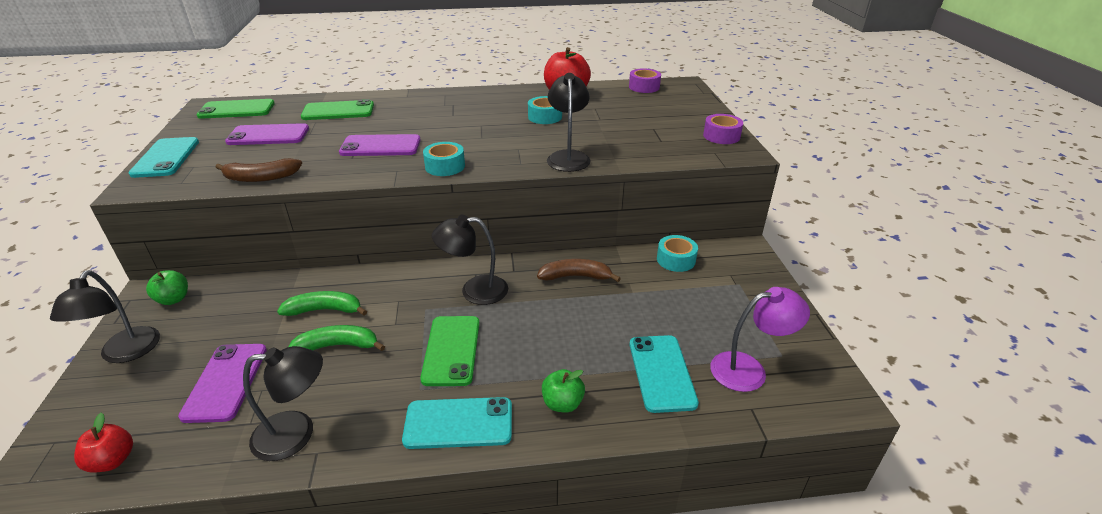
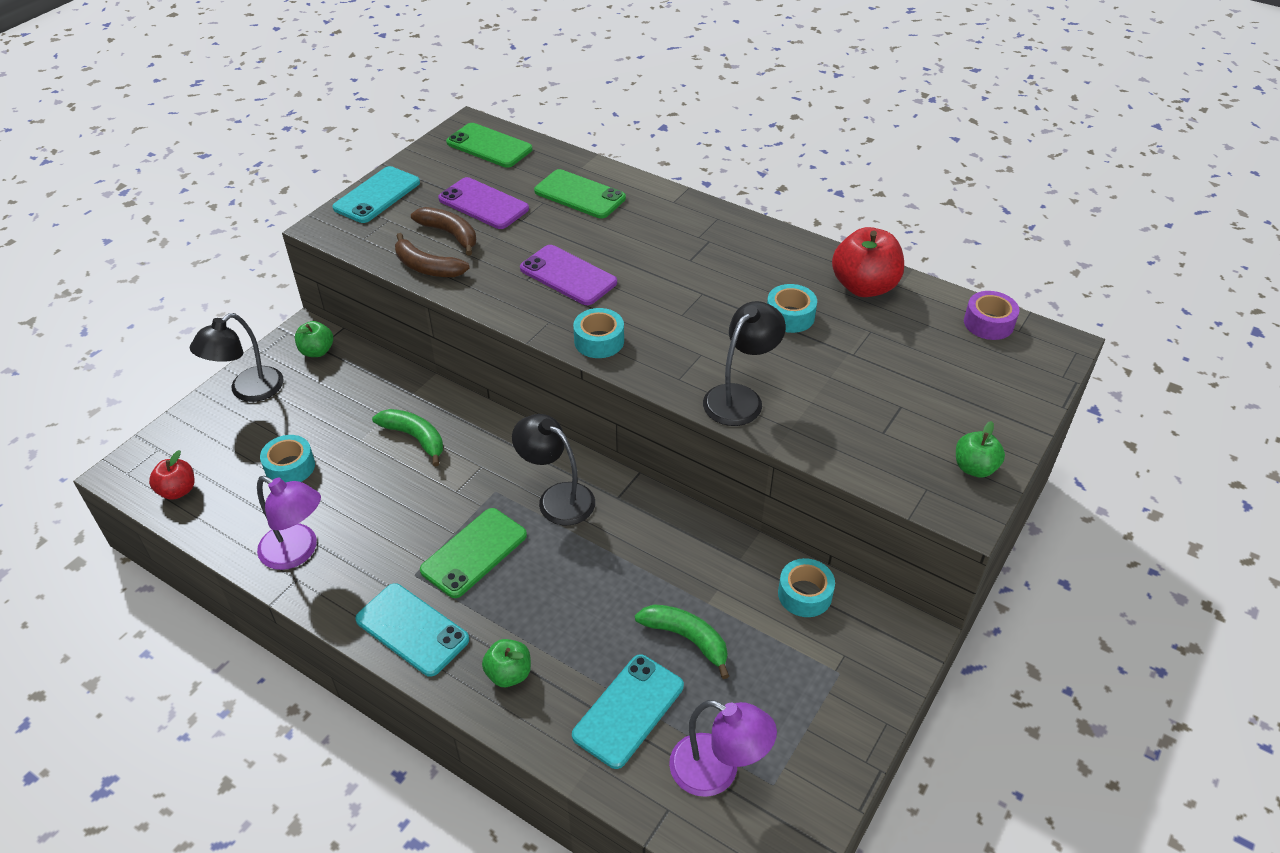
camera: 40 degrees right, 10 degrees up
purple phone [178,344,267,423] -> turquoise tape [260,435,315,483]
black lamp [243,346,323,461] -> purple lamp [257,476,321,570]
green banana [288,325,385,351] -> green banana moved to [635,604,729,679]
brown banana [537,259,621,282] -> brown banana moved to [411,207,476,256]
purple tape [703,114,743,144] -> green apple [956,421,1005,477]

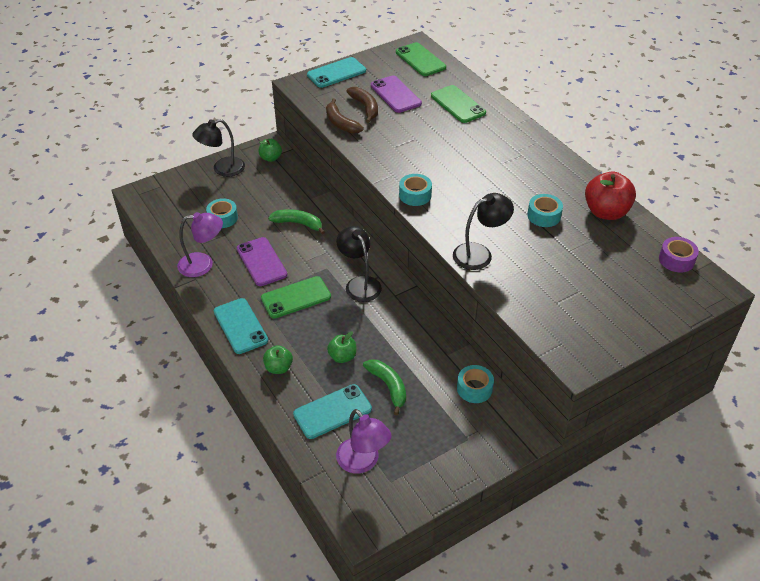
camera: 25 degrees right, 0 degrees up
red apple [149,450,195,500] -> none
purple lamp [257,476,321,570] -> purple lamp turned 60 degrees counterclockwise [177,212,223,277]
green banana [372,409,443,466] -> green banana turned 45 degrees counterclockwise [268,209,325,235]
purple phone [520,245,617,305] -> purple phone moved to [237,237,287,286]
green apple [956,421,1005,477] -> green apple moved to [327,331,356,363]

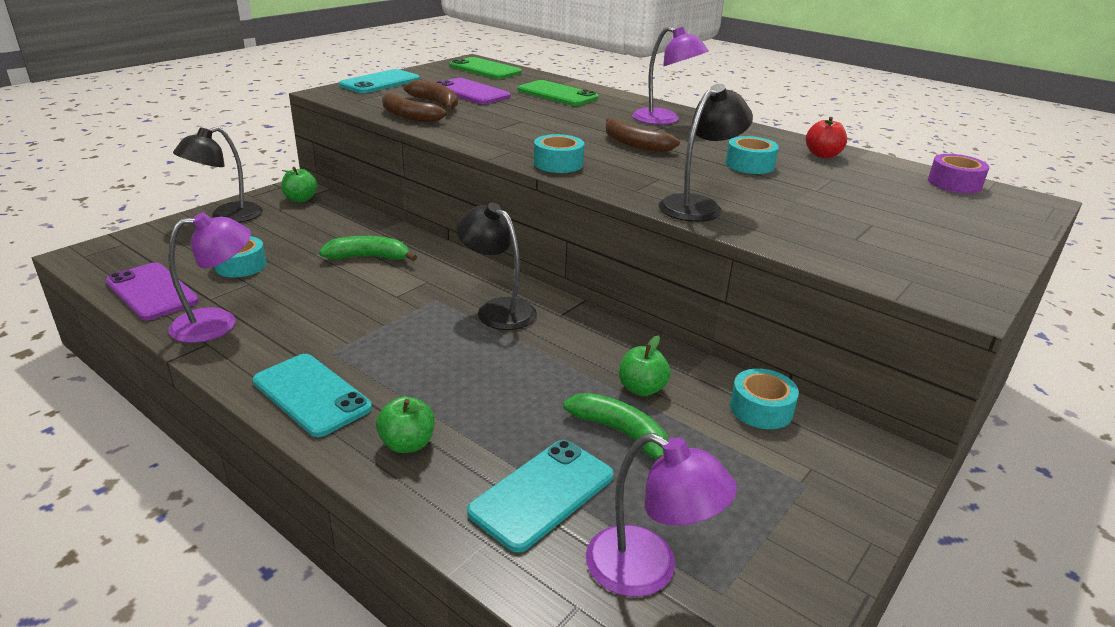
camera: 20 degrees left, 15 degrees down
purple phone [237,237,287,286] -> purple phone moved to [106,262,199,320]
green phone [261,276,331,318] -> none
green apple [327,331,356,363] -> green apple moved to [619,336,671,396]
red apple [585,172,636,220] -> red apple [806,117,847,158], size x0.57
none -> brown banana [605,118,680,153]
none -> purple lamp [632,26,709,125]

